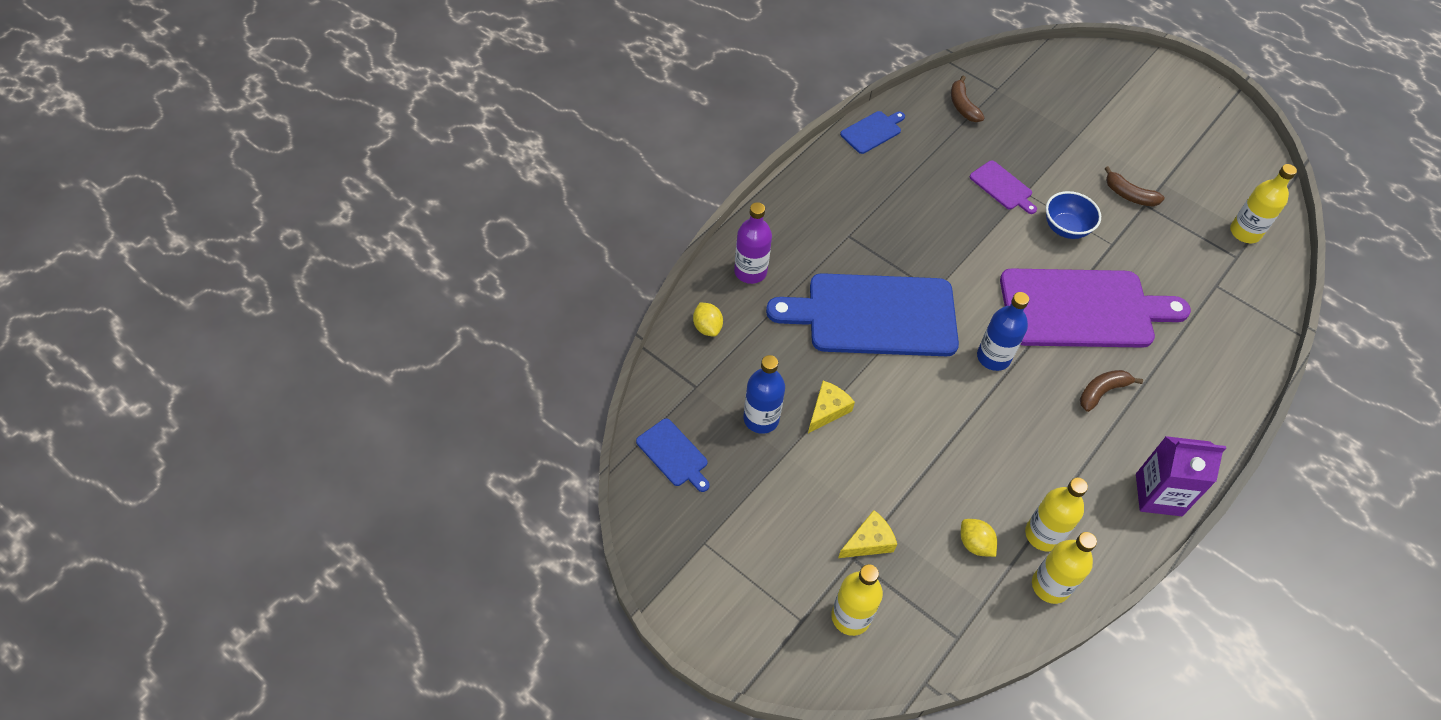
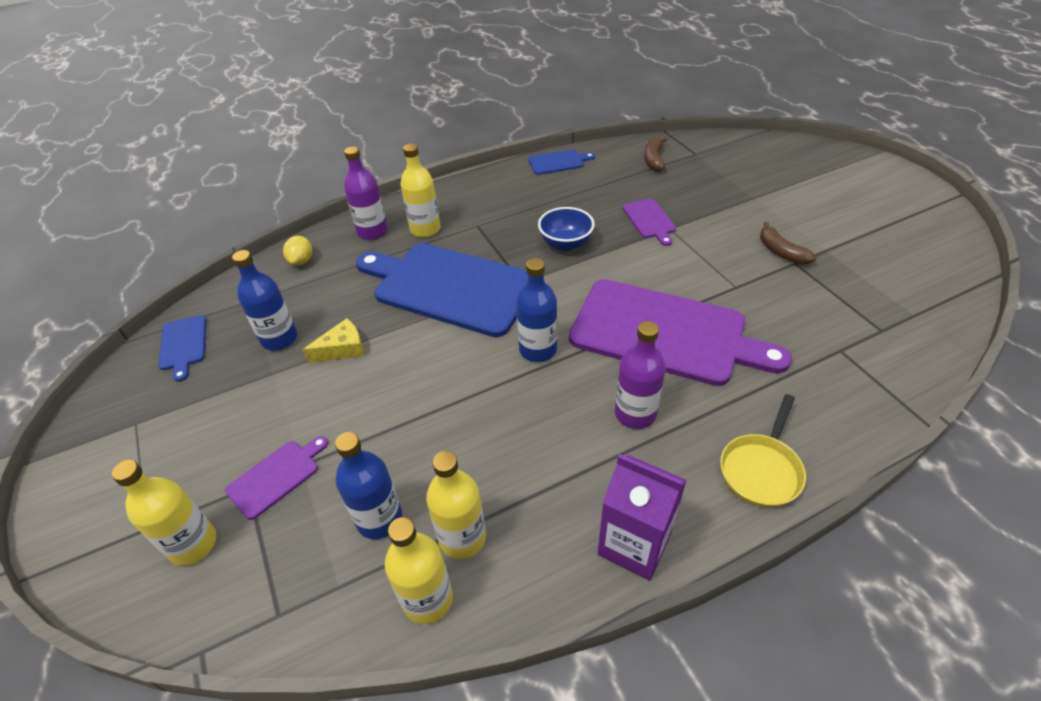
camera: 30 degrees right, 10 degrees down
yellow cheese [838,510,897,558] -> purple cutting board [225,436,328,520]
yellow lemon [961,519,997,557] -> blue bottle [335,432,402,539]
blue bowl [1046,191,1101,239] -> blue bowl moved to [538,207,595,251]
brown banana [1080,370,1143,412] -> purple bottle [615,321,666,429]
yellow bottle [1230,164,1297,243] -> yellow bottle moved to [400,143,440,237]
none -> yellow pan [720,394,806,508]

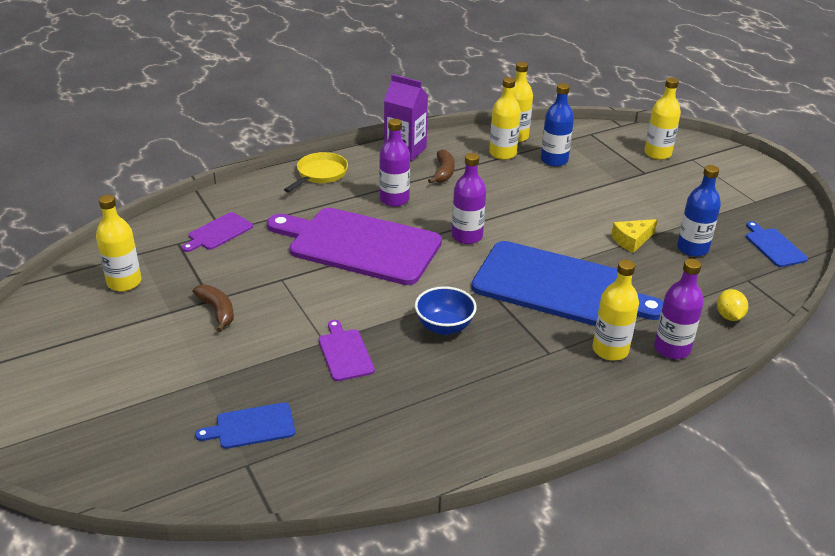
camera: 175 degrees right, 10 degrees down
purple cutting board [225,436,328,520] -> purple cutting board moved to [182,212,253,252]
blue bottle [516,258,557,362] -> purple bottle [452,153,486,244]
blue cutting board [528,150,595,175] -> blue cutting board moved to [195,403,295,449]
brown banana [644,137,668,171] -> brown banana moved to [428,149,455,184]
none -> yellow bottle [96,195,141,291]

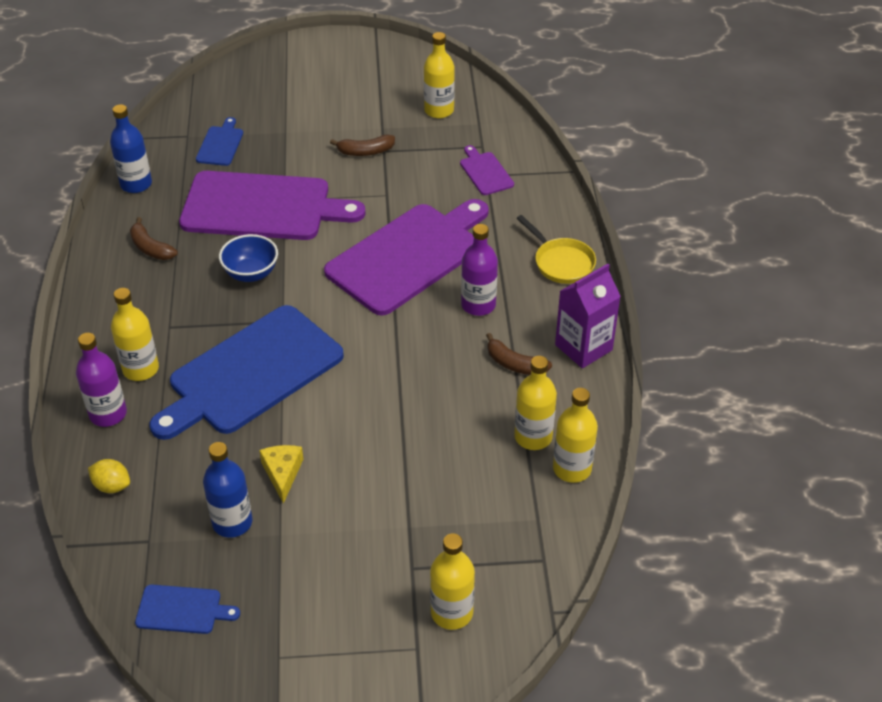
camera: 115 degrees right, 10 degrees up
purple cutting board [319,320,375,381] -> purple cutting board [179,171,365,240], size x2.33
purple bottle [452,153,486,244] -> none
blue bottle [541,83,574,166] -> blue bottle moved to [110,104,152,193]
none -> brown banana [130,217,178,260]

